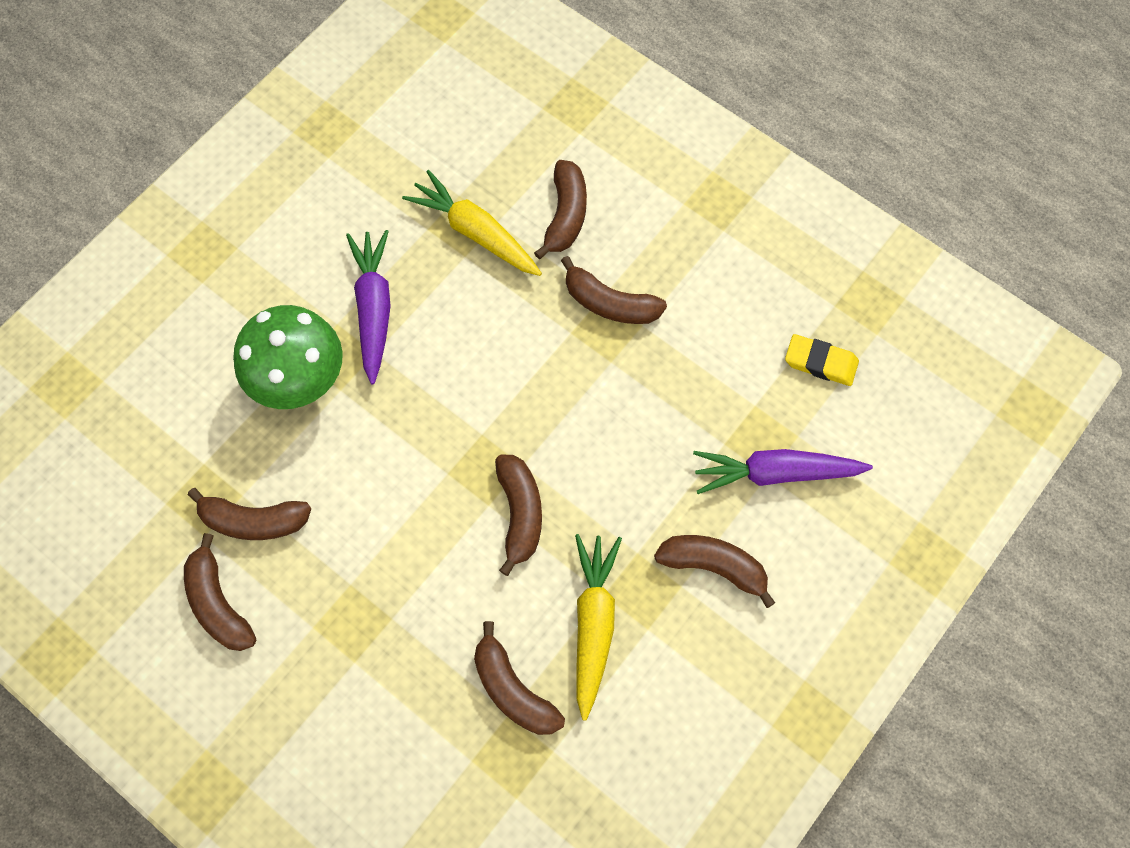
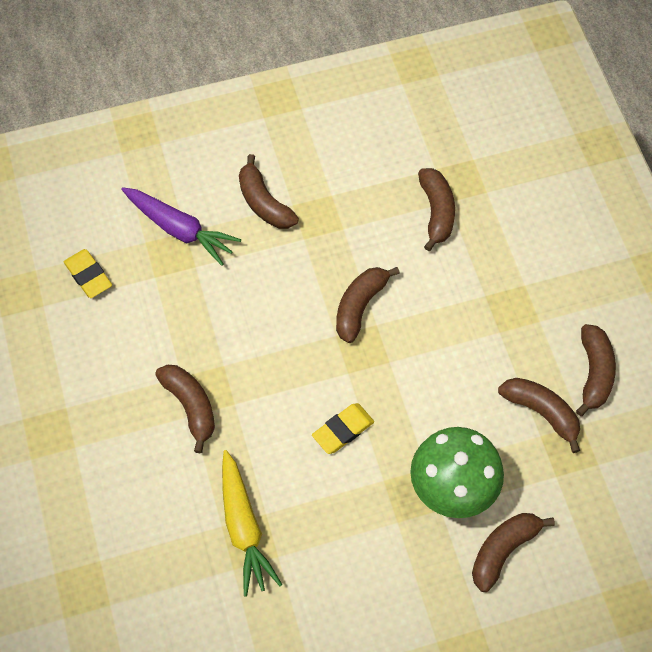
camera: 145 degrees left, 5 degrees down
purple carrot [346,230,391,385] -> none
brown banana [534,160,587,259] -> brown banana moved to [472,513,555,592]
yellow carrot [575,534,622,721] -> none
none -> yellow eraser [312,403,374,454]

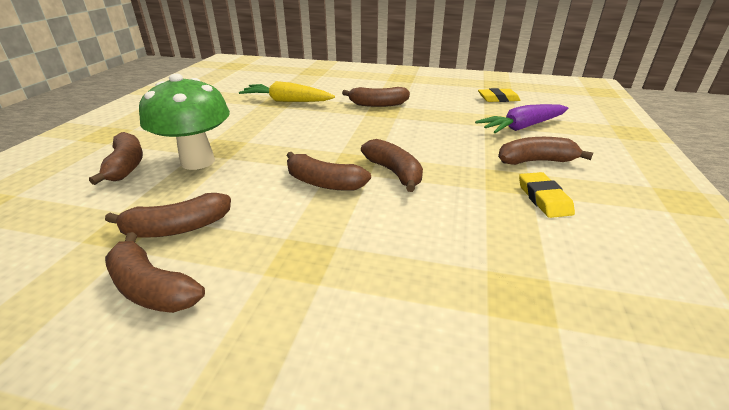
camera: 120 degrees right, 30 degrees down
yellow eraser [312,403,374,454] -> yellow eraser moved to [519,172,575,218]
brown banana [418,168,455,251] -> brown banana moved to [287,152,371,191]

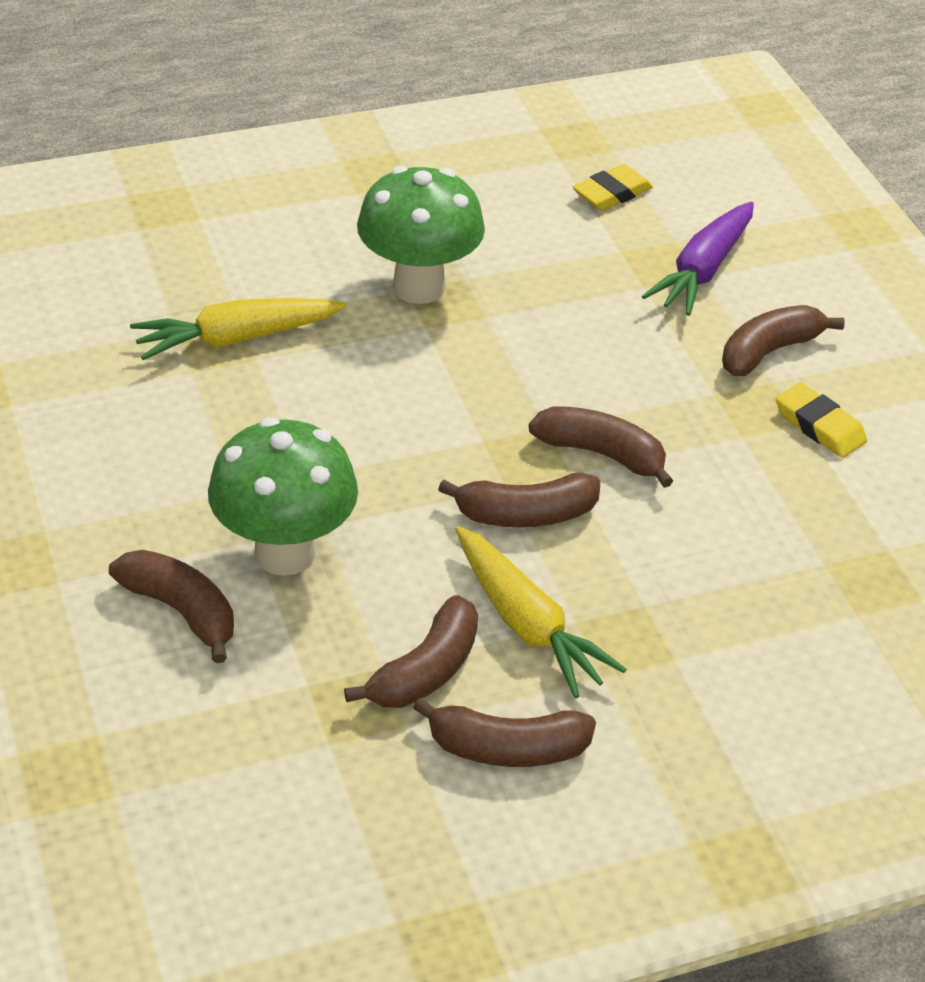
camera: 35 degrees left, 10 degrees up
brown banana [342,87,410,107] -> green mushroom [357,166,485,304]
none -> yellow carrot [455,526,626,698]

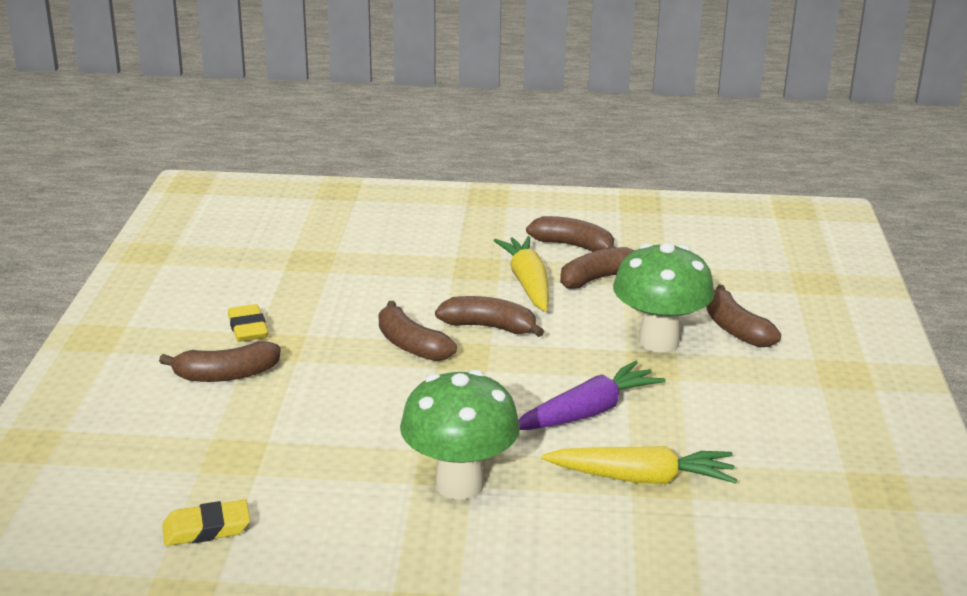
camera: 155 degrees left, 15 degrees down
purple carrot [642,201,754,316] -> purple carrot moved to [518,361,666,430]

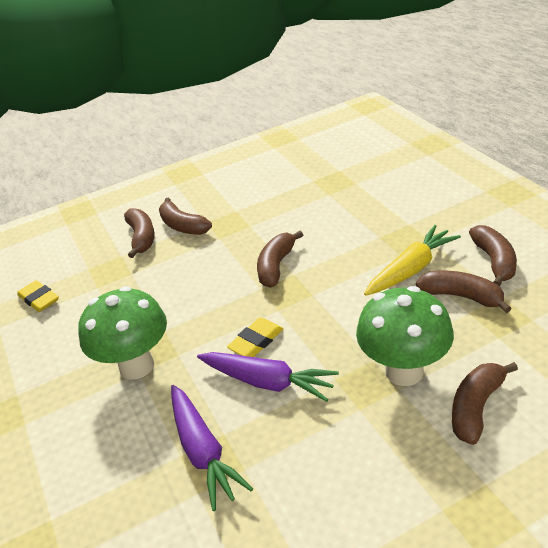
camera: 65 degrees right, 10 degrees up
yellow eraser [228,304,268,342] -> yellow eraser moved to [227,317,283,357]
brown banana [435,296,544,337] -> brown banana moved to [124,208,155,258]
yellow carrot [542,446,737,484] -> purple carrot [171,385,253,511]

